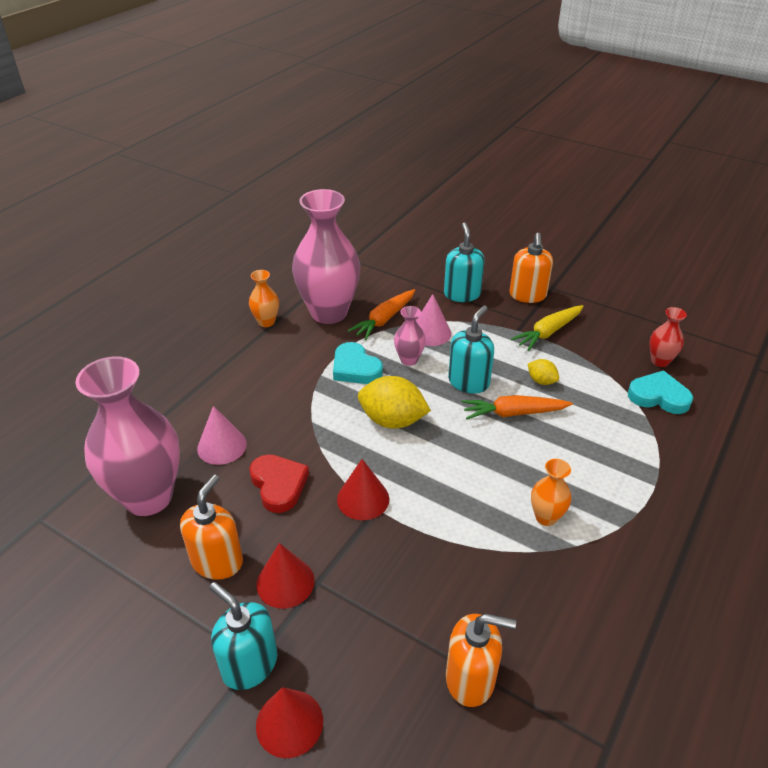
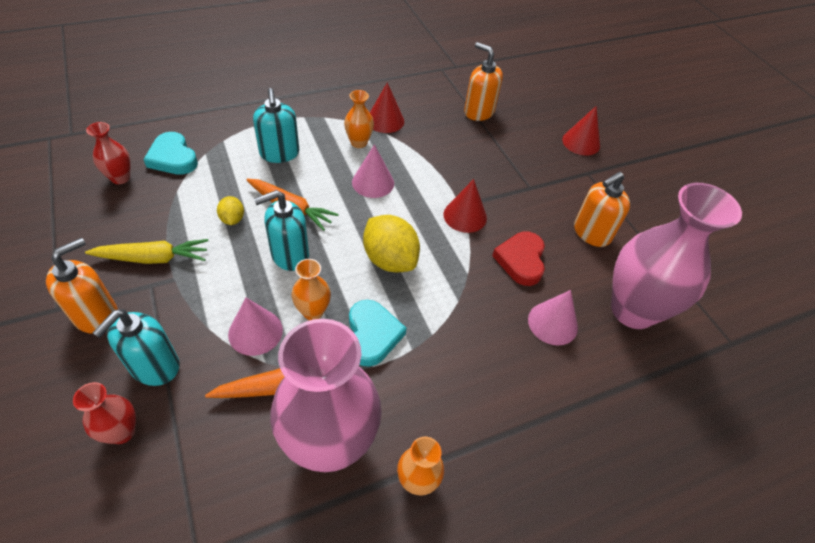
camera: 150 degrees left, 10 degrees up
turquoise soap dispenser [209,582,277,690] -> turquoise soap dispenser moved to [253,88,299,163]
red cone [257,543,315,609] -> red cone moved to [370,82,404,133]
pink vase [394,306,426,366] -> orange vase [292,259,331,320]
none -> red vase [73,382,136,444]
none -> pink cone [352,144,394,198]

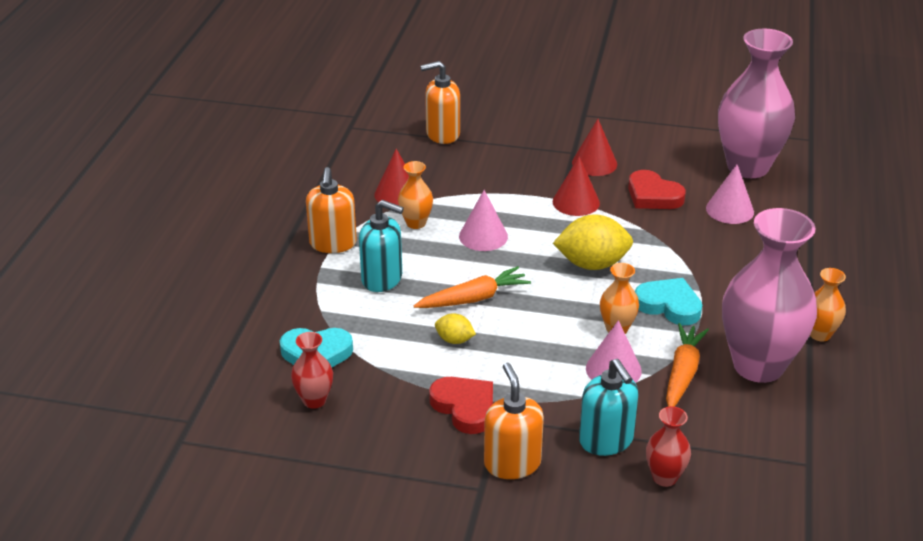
camera: 50 degrees left, 15 degrees down
yellow carrot [85,239,208,264] -> red heart [429,377,493,434]
turquoise soap dispenser [254,190,309,271] -> none
red cone [562,106,600,155] -> red cone moved to [572,119,617,176]
orange soap dispenser [574,172,630,247] -> orange soap dispenser moved to [306,167,357,253]

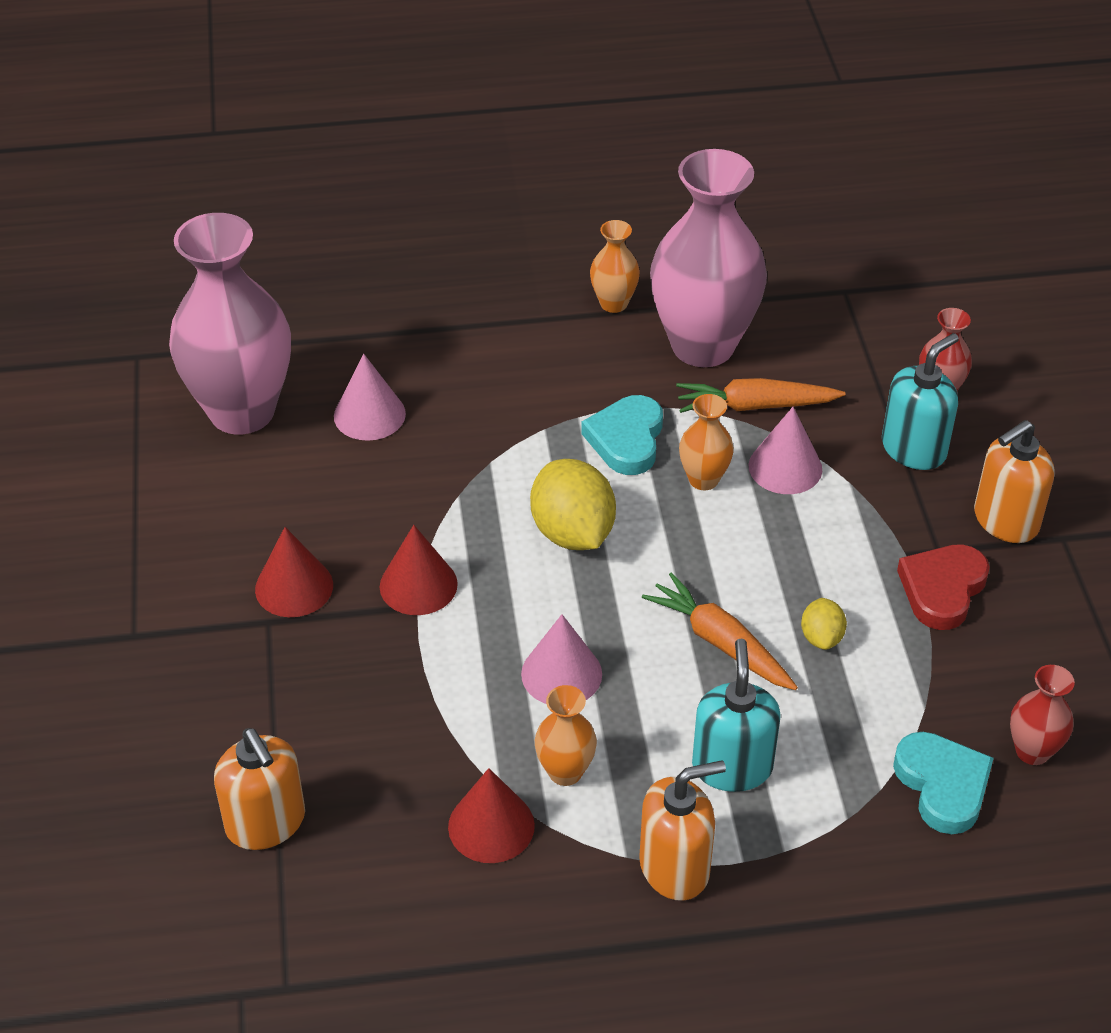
camera: 110 degrees left, 10 degrees up
red heart [628,170,686,209] -> none

